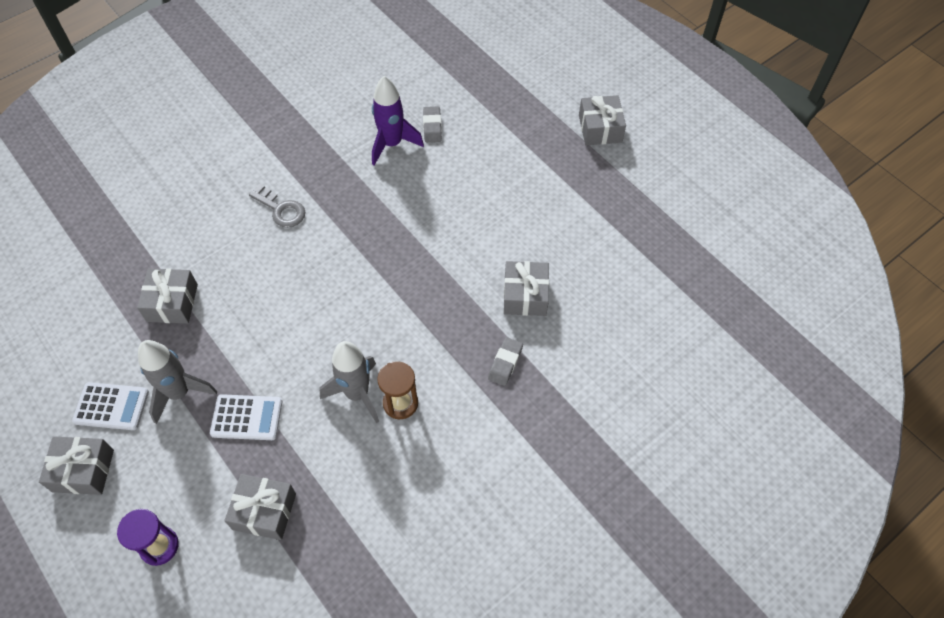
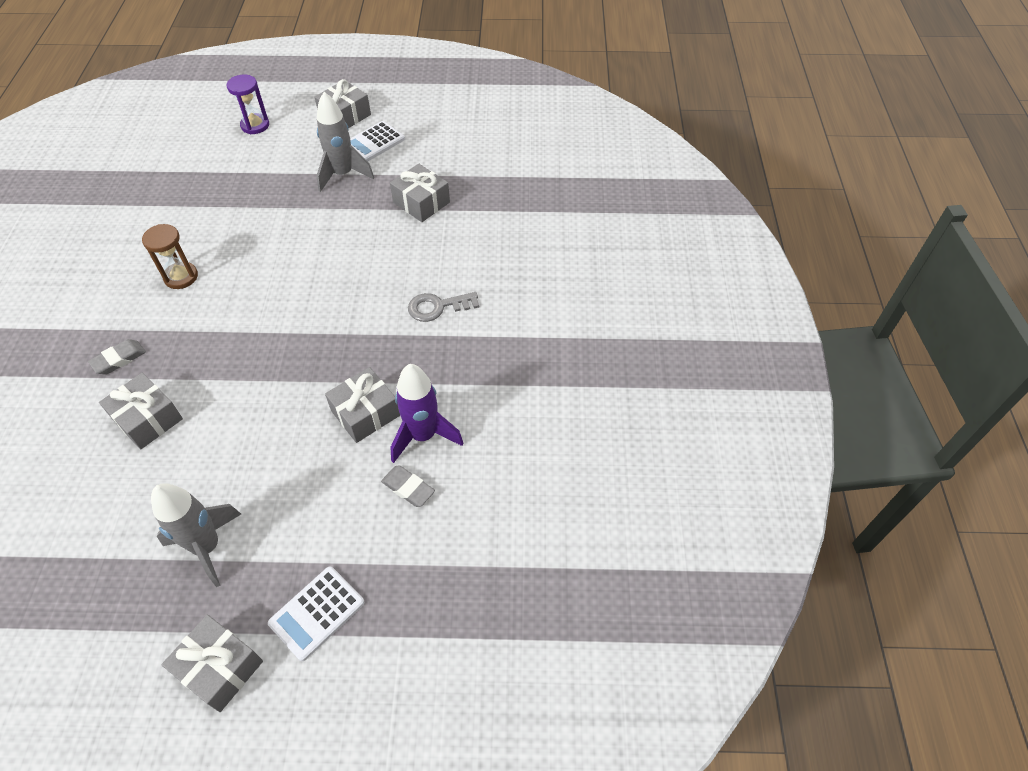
camera: 130 degrees right, 5 degrees down
white calculator [210,394,282,440] -> white calculator moved to [268,567,365,661]
grey gift [224,474,296,540] -> grey gift moved to [325,367,400,443]
grey rocket [320,341,379,423] -> grey rocket moved to [151,483,241,587]
grey eraser [488,337,523,386] -> grey eraser turned 75 degrees clockwise [88,339,146,375]

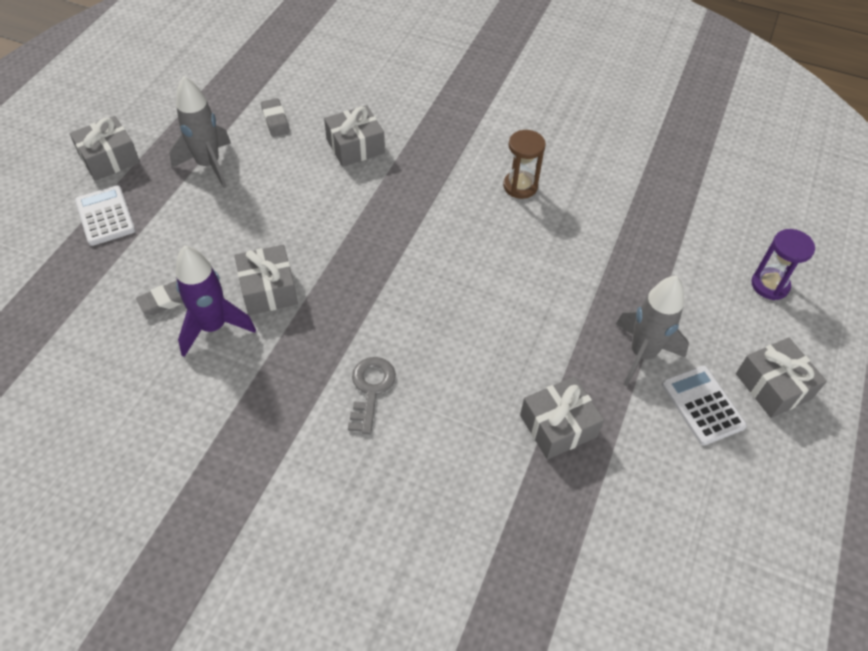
camera: 110 degrees right, 0 degrees up
grey eraser [88,339,146,375] -> grey eraser moved to [261,98,290,137]

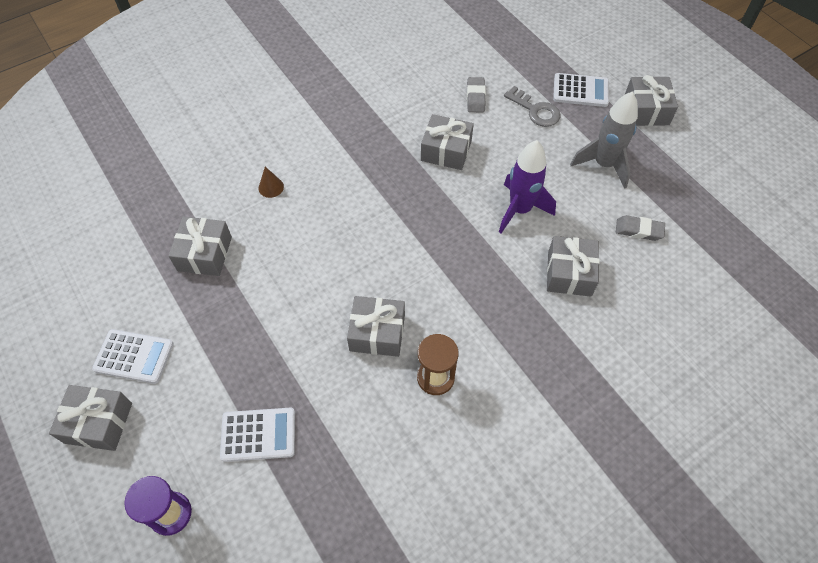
camera: 125 degrees right, 5 degrees up
purple rocket [176,245,256,357] -> purple rocket moved to [499,140,556,233]
grey key [348,357,396,434] -> grey key moved to [504,86,561,127]
grey rocket [616,276,689,387] -> none
none -> white calculator [220,408,295,462]
none -> brown cone [258,167,284,198]
none -> grey gift [347,296,405,357]

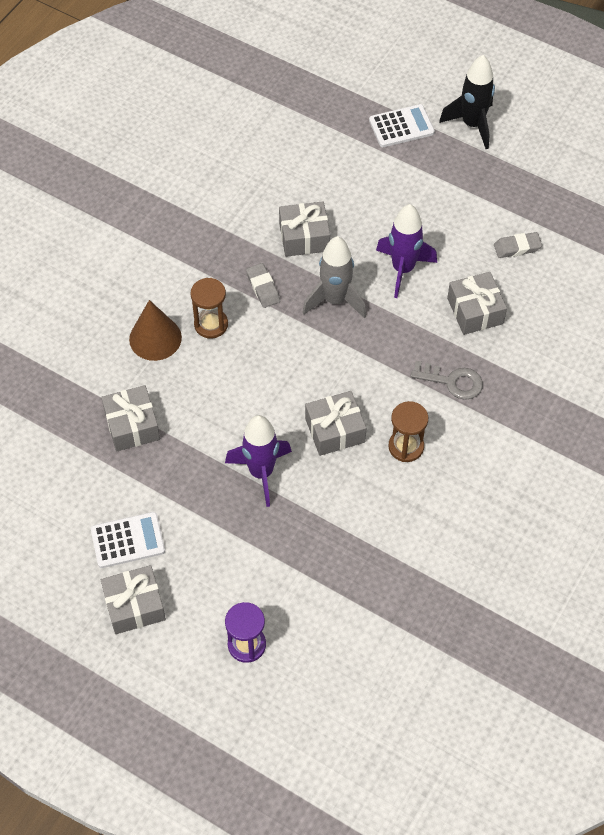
camera: 25 degrees left, 0 degrees up
white calculator [220,408,295,462] -> none
brown cone [258,167,284,198] -> brown cone [129,300,182,361], size x1.94
grey eraser [467,77,486,113] -> grey eraser moved to [246,263,280,308]
grey key [504,86,561,127] -> grey key moved to [411,361,483,400]
grey rocket [570,92,638,189] -> grey rocket moved to [302,236,366,318]
grey gift [625,75,678,126] -> black rocket [439,55,495,149]
none -> brown hourglass [191,278,228,339]
none -> purple rocket [225,415,292,507]

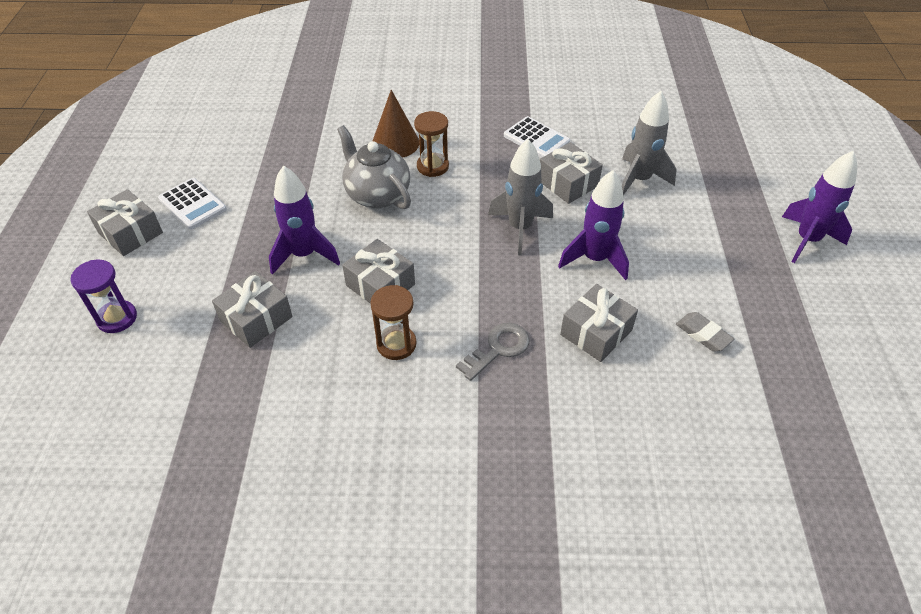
camera: 60 degrees right, 10 degrees down
grey gift [101,385,160,452] -> grey gift moved to [212,271,293,348]
grey eraser [246,263,280,308] -> none
white calculator [369,104,435,147] -> white calculator moved to [504,116,570,158]
grey key [411,361,483,400] -> grey key turned 120 degrees counterclockwise [456,323,530,381]
black rocket [439,55,495,149] -> purple rocket [782,151,857,263]
none -> grey teapot [337,125,411,209]
none -> grey rocket [622,91,677,195]

